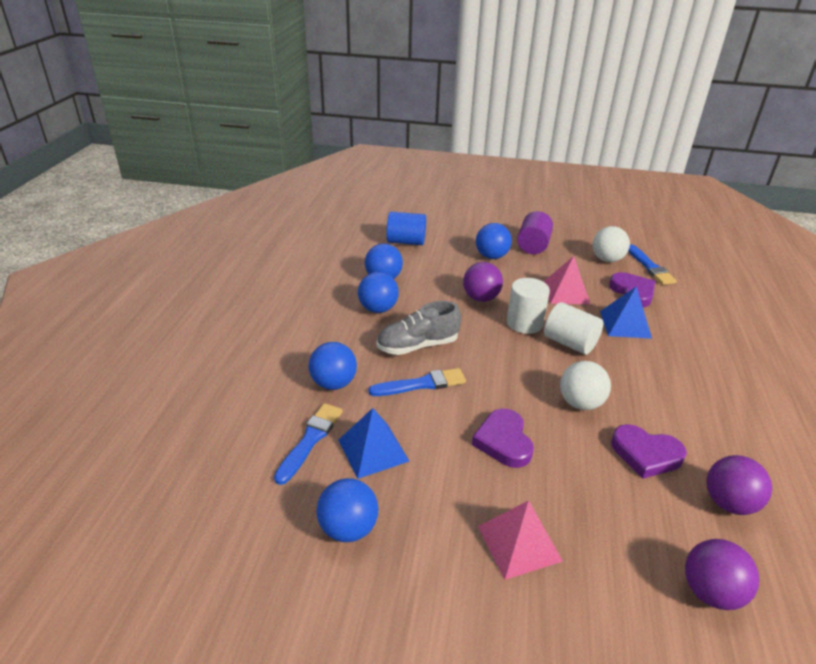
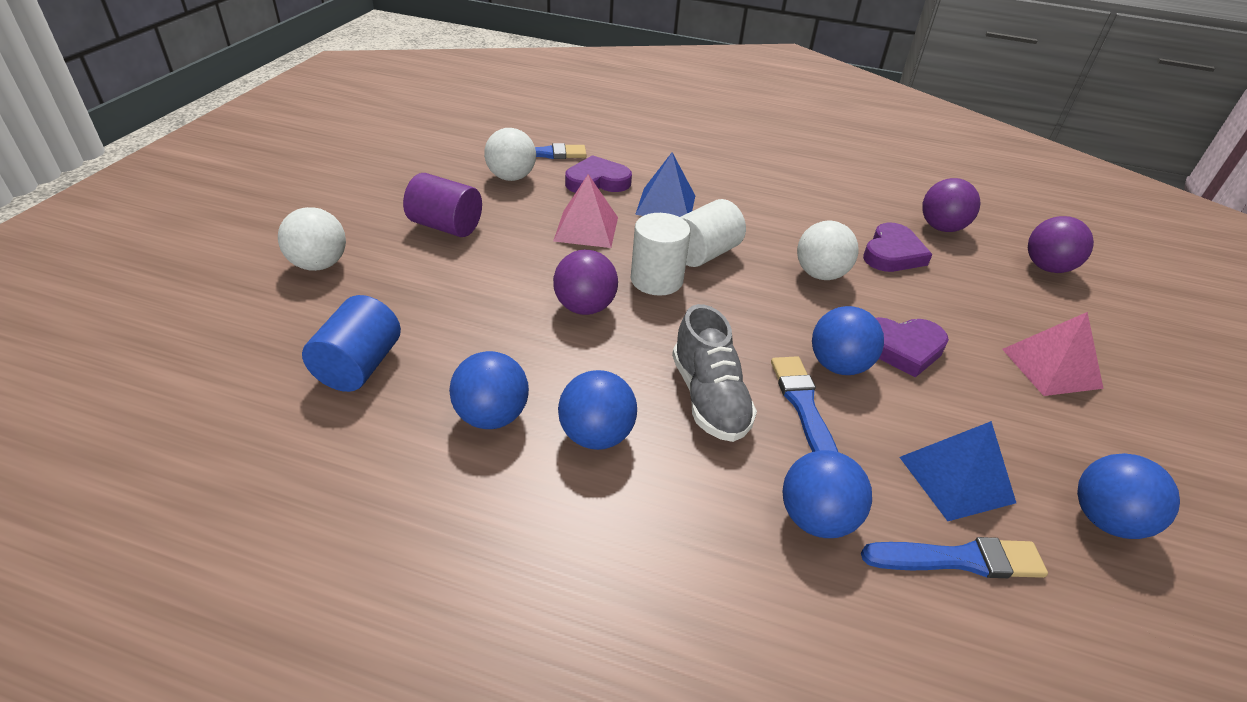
camera: 85 degrees left, 5 degrees up
blue brush [274,403,343,485] -> blue brush turned 150 degrees clockwise [861,537,1048,578]
blue ball [476,223,512,259] -> blue ball moved to [812,306,884,375]
none -> white ball [278,207,346,271]

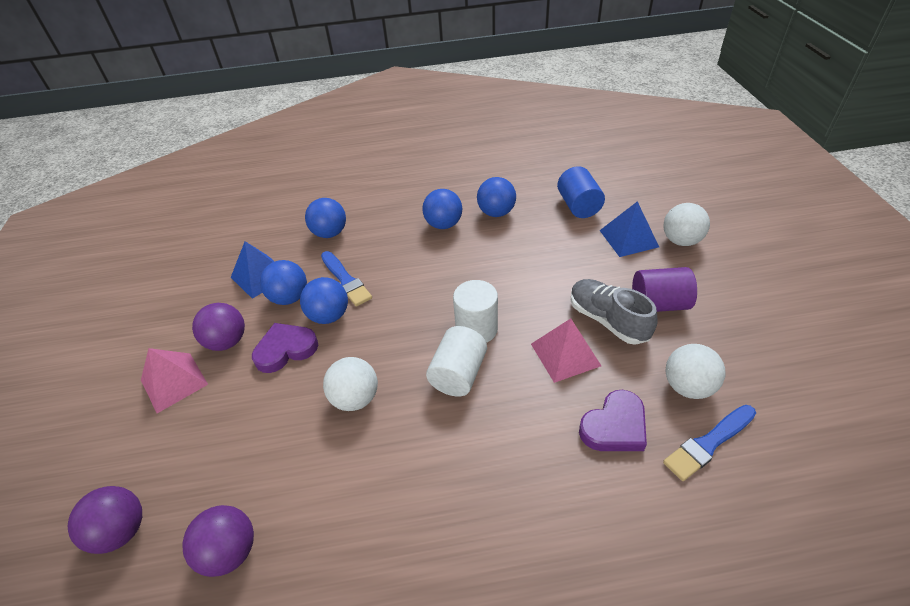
camera: 160 degrees right, 5 degrees up
purple ball [553,250,618,315] -> purple ball moved to [192,303,245,351]
blue pyramid [635,152,695,217] -> blue pyramid moved to [599,201,659,257]
grey shoe [672,304,757,442] -> grey shoe moved to [571,279,658,345]
blue brush [861,537,1048,578] -> none
purple heart [863,223,933,272] -> none
blue ball [1077,453,1180,539] -> blue ball moved to [260,260,307,305]

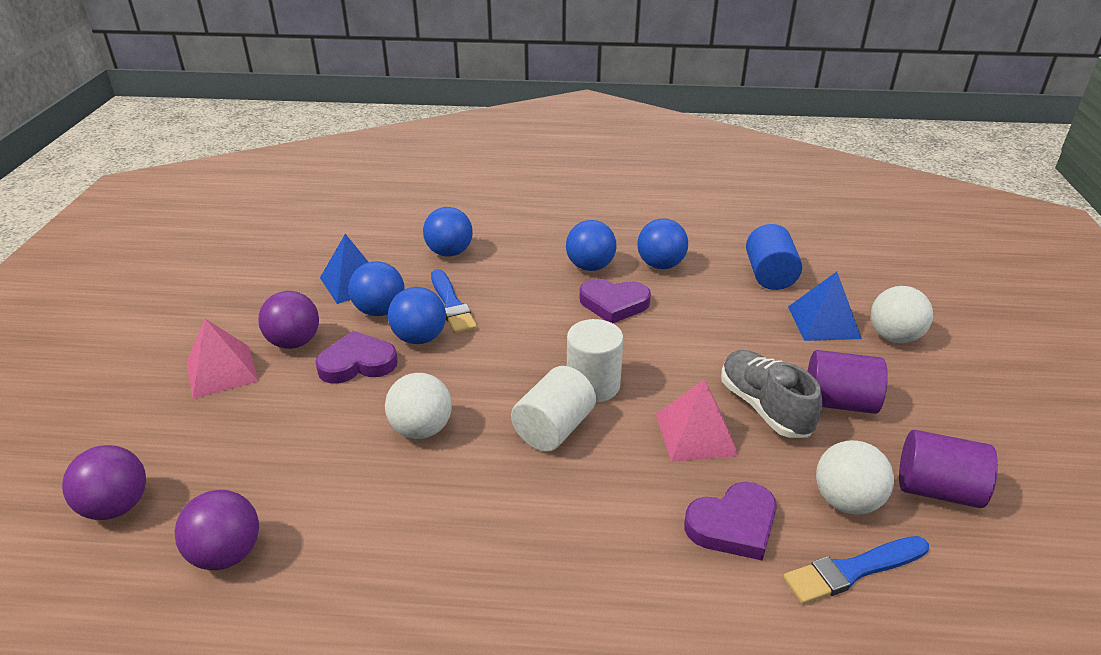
camera: 10 degrees right, 10 degrees down
none -> purple heart [579,279,651,323]
none -> purple cylinder [899,430,998,508]

